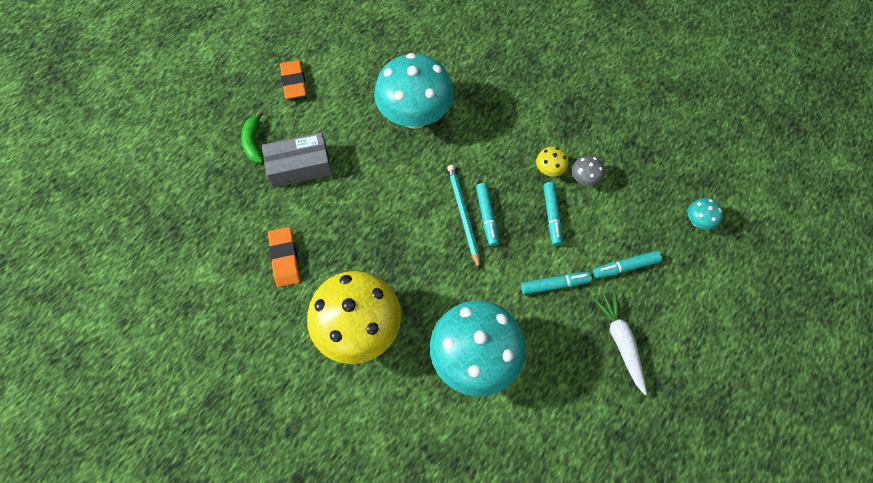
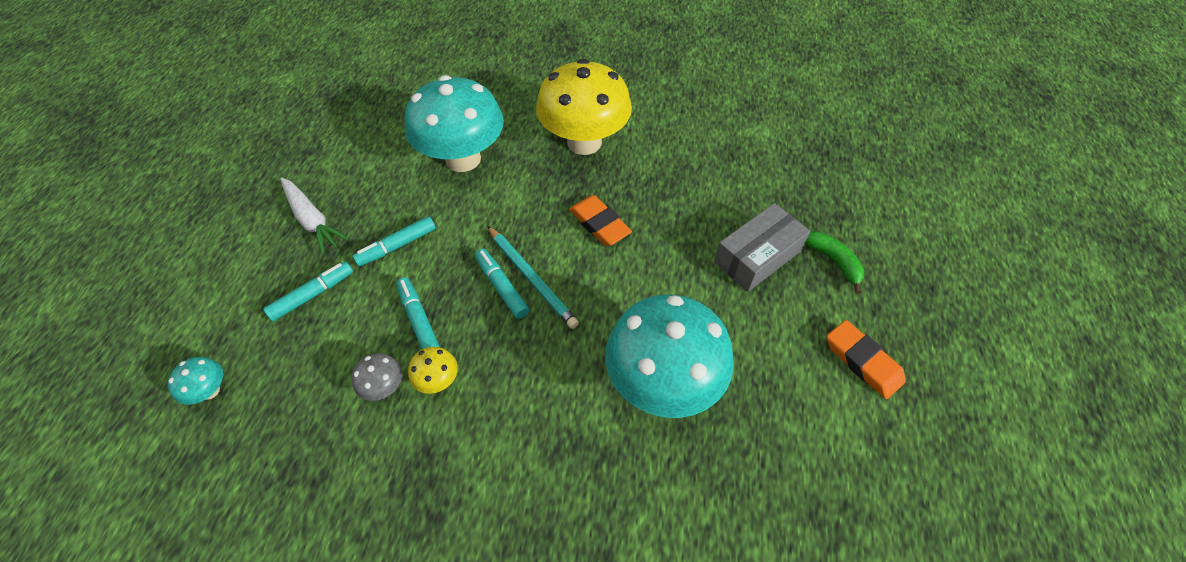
camera: 155 degrees right, 10 degrees down
orange eraser [268,227,300,287] -> orange eraser moved to [569,195,632,246]

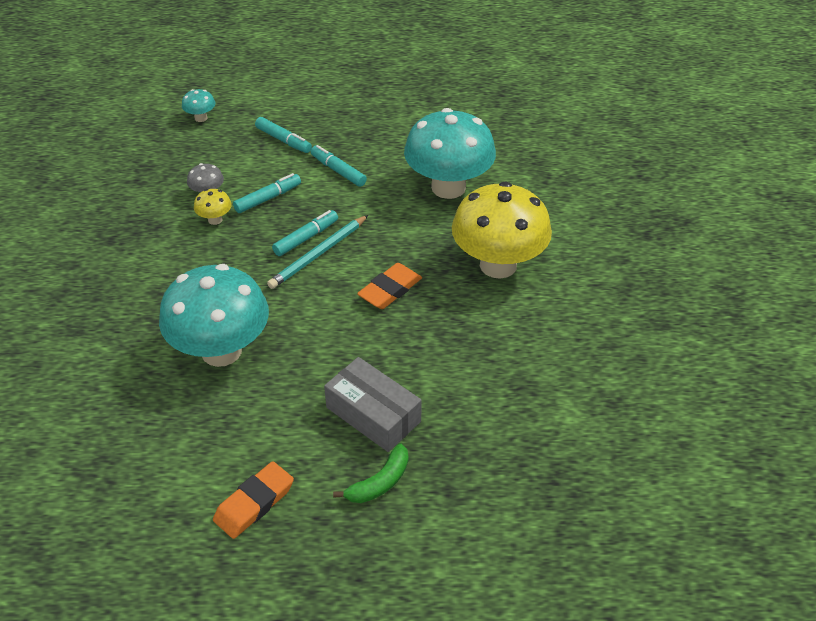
camera: 80 degrees right, 10 degrees down
white carrot [280,178,349,254] -> none

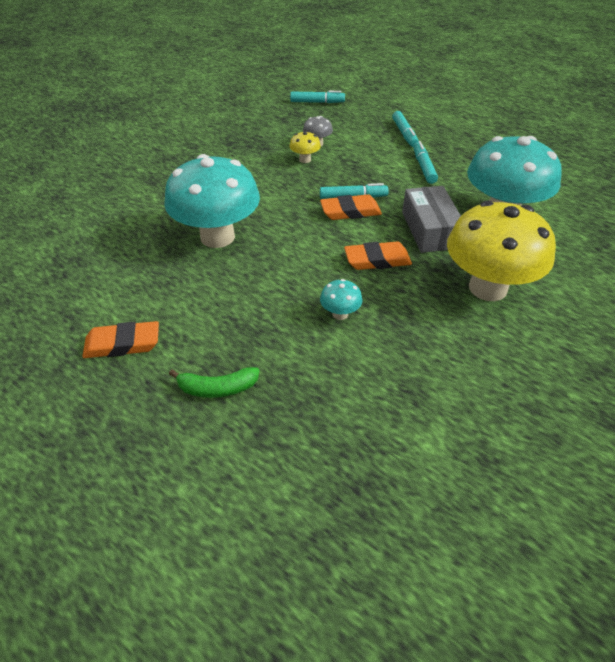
camera: 40 degrees right, 0 degrees up
turquoise mushroom [182,89,215,122] -> turquoise mushroom moved to [320,279,363,320]
turquoise marker [233,173,301,213] -> turquoise marker moved to [290,91,345,103]
turquoise pencil [267,215,368,289] -> orange eraser [320,194,382,220]
grey box [324,357,422,452] -> grey box moved to [402,186,461,253]

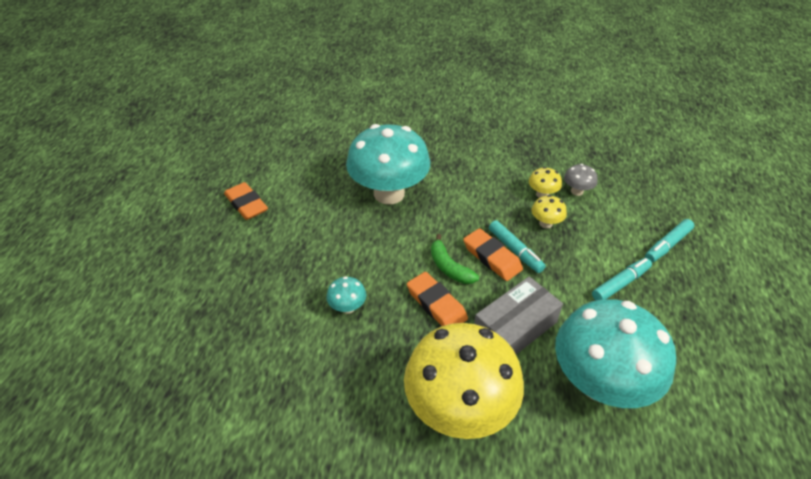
camera: 60 degrees right, 0 degrees up
green banana [169,367,259,398] -> green banana moved to [431,234,479,284]
turquoise marker [290,91,345,103] -> none
none -> yellow mushroom [532,195,567,229]

